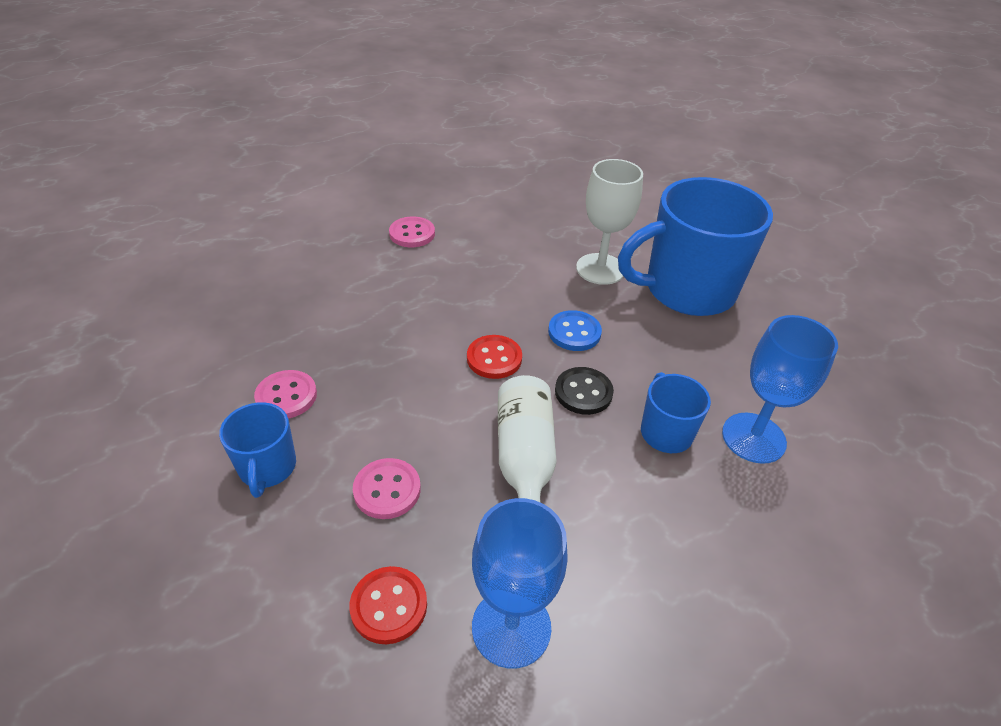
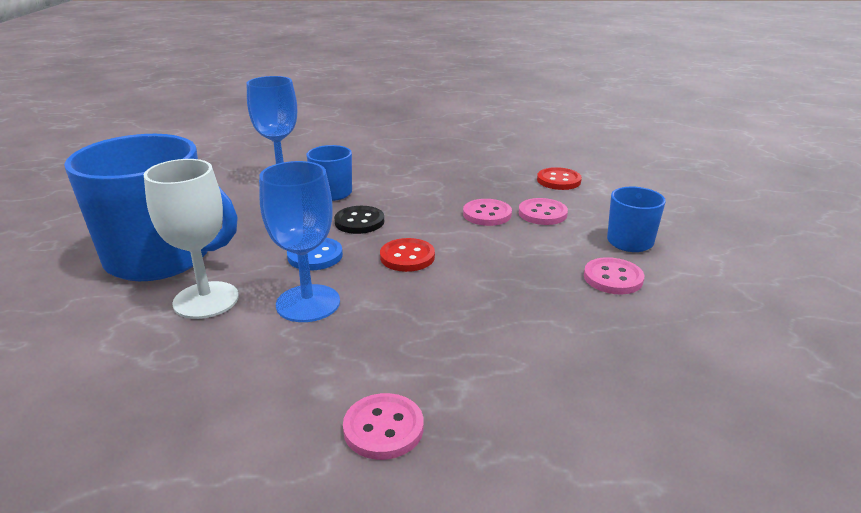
camera: 150 degrees left, 15 degrees down
blue goblet [472,498,567,668] -> blue goblet moved to [259,161,340,322]
white bottle [498,375,557,502] -> none
none -> pink button [463,199,512,226]

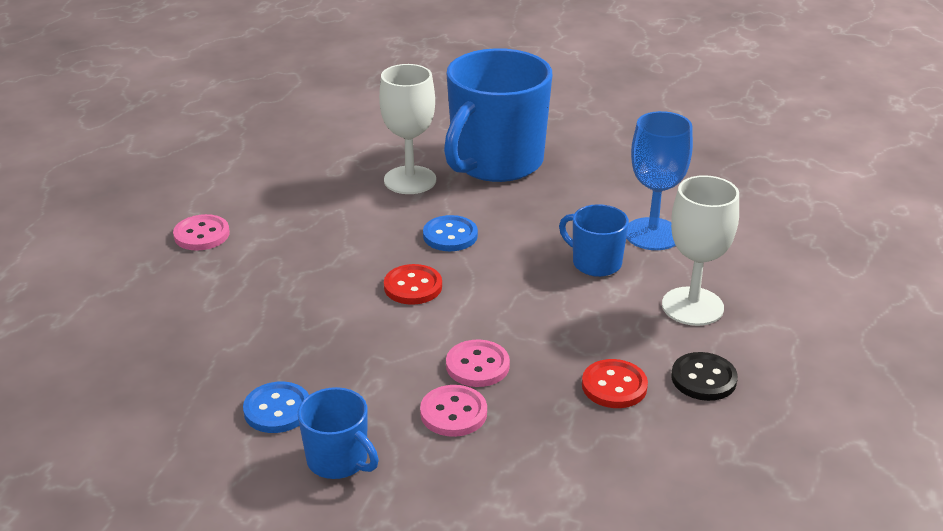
camera: 110 degrees right, 5 degrees up
blue goblet [259,161,340,322] -> none
black button [334,206,384,234] -> black button moved to [671,352,738,401]
red button [537,167,582,190] -> red button moved to [582,359,648,408]
pink button [584,257,644,295] -> blue button [243,382,309,433]
none -> white goblet [662,175,739,326]

